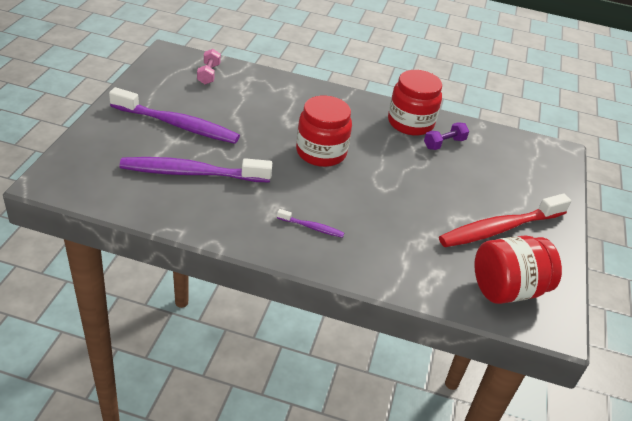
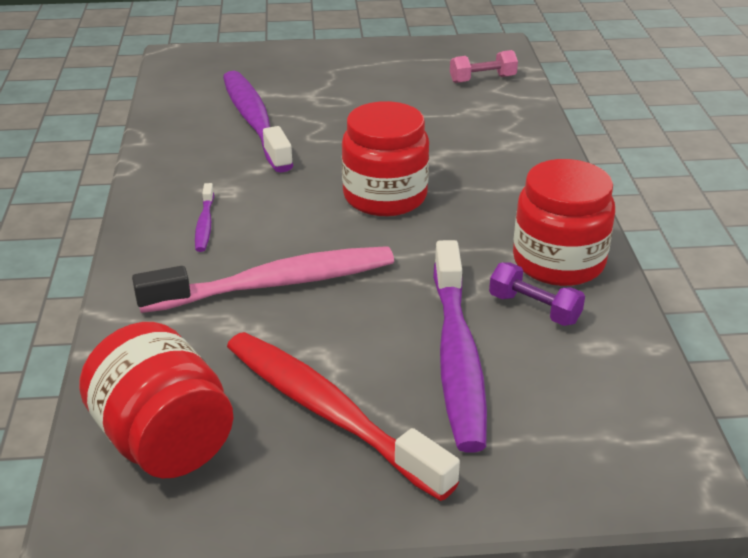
camera: 75 degrees right, 5 degrees down
purple toothbrush [109,87,240,144] -> purple toothbrush moved to [433,240,487,453]
none -> pink toothbrush [132,246,394,313]

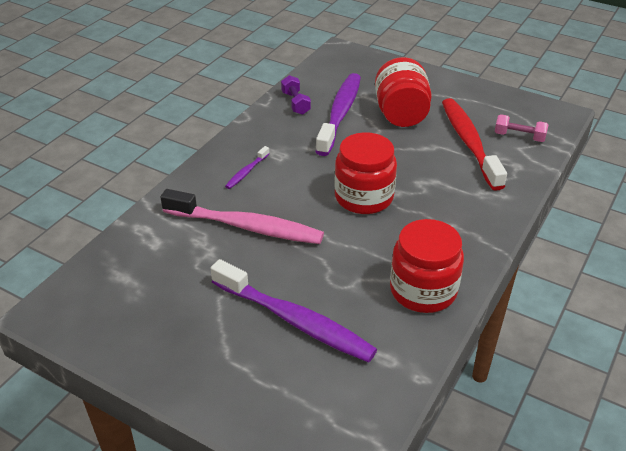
camera: 35 degrees right, 5 degrees up
red jar [79,322,233,479] -> red jar moved to [375,57,432,127]
red toothbrush [227,332,460,501] -> red toothbrush moved to [442,98,507,191]
purple toothbrush [433,240,487,453] -> purple toothbrush turned 90 degrees counterclockwise [210,259,377,363]
purple dumbbell [489,262,585,326] -> purple dumbbell moved to [281,75,311,115]

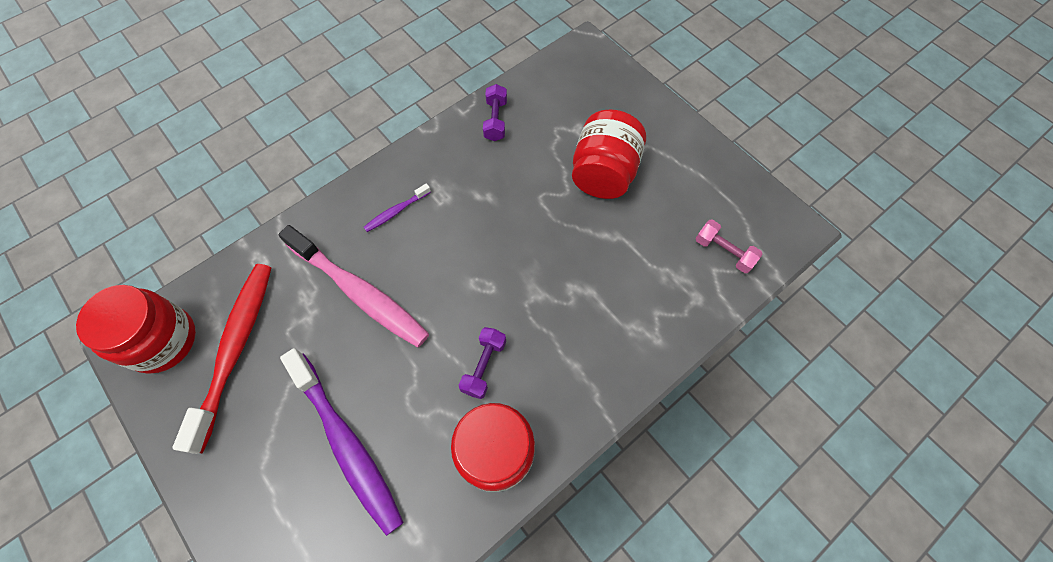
camera: 20 degrees right, 25 degrees up
purple toothbrush [315,73,361,156] -> none
red jar [334,132,397,214] -> red jar moved to [76,285,196,373]
red toothbrush [442,98,507,191] -> red toothbrush moved to [172,264,272,454]
none -> purple dumbbell [459,327,506,399]

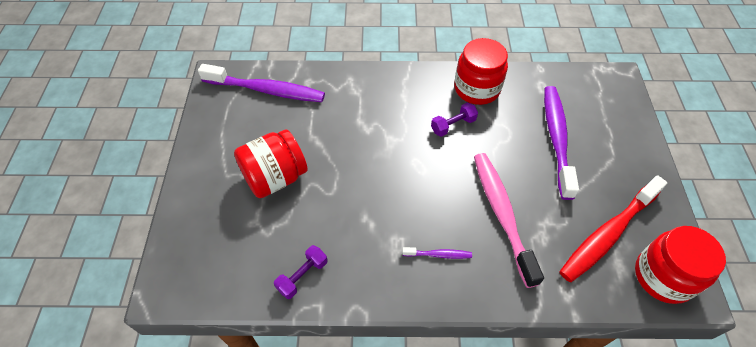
camera: 140 degrees left, 10 degrees down
pink dumbbell [695,220,762,273] -> purple toothbrush [198,64,325,102]

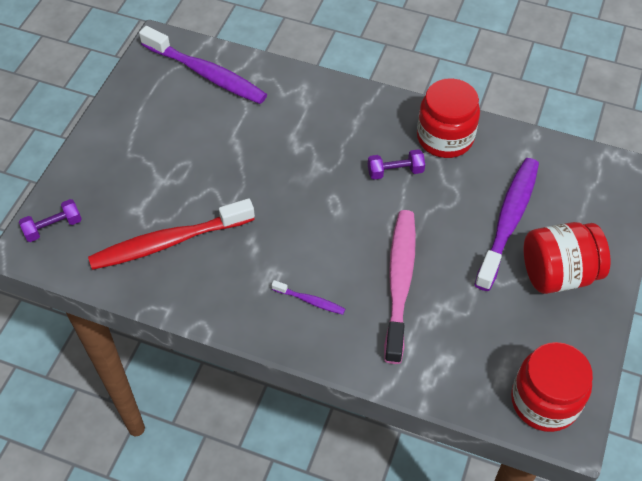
camera: 20 degrees right, 0 degrees up
red jar [234,129,308,198] -> red jar moved to [524,222,611,294]
purple dumbbell [274,245,328,299] -> purple dumbbell moved to [19,199,82,242]
red toothbrush [559,175,667,282] -> red toothbrush moved to [88,199,255,270]

